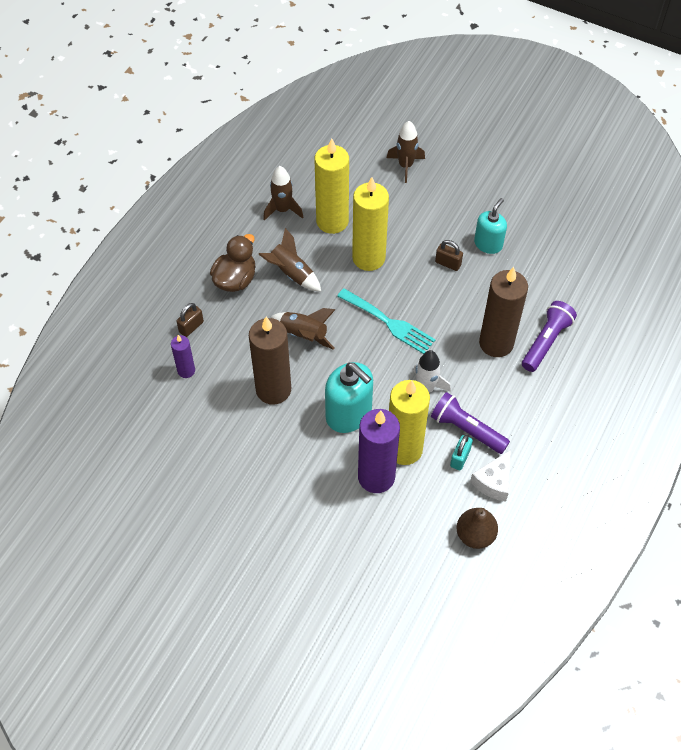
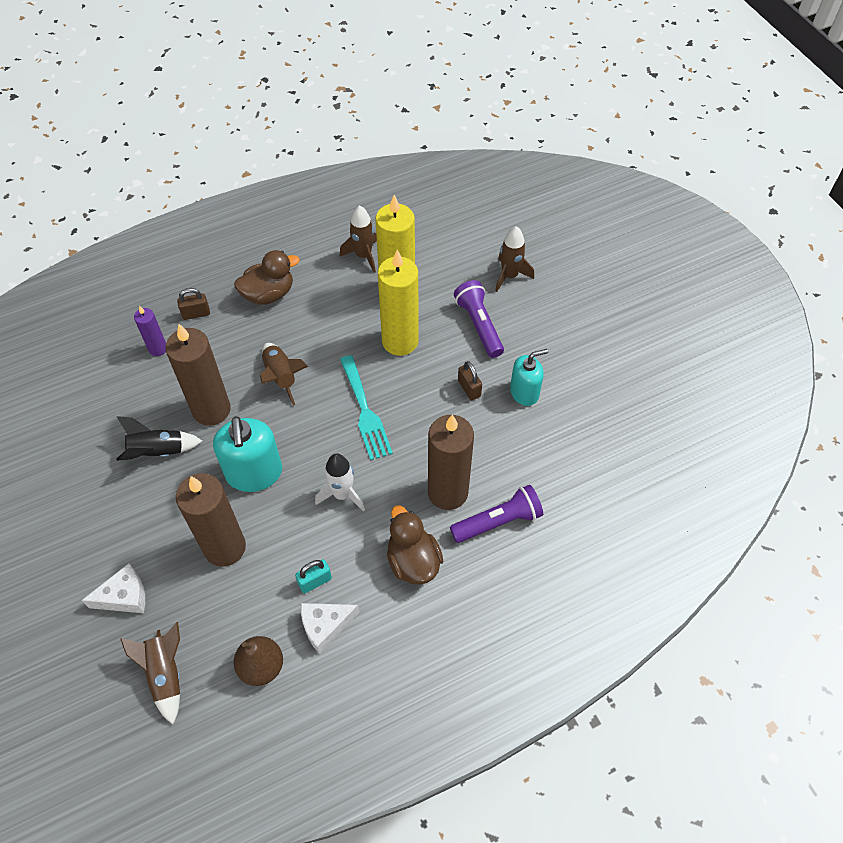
camera: 35 degrees right, 0 degrees up
brown rocket [258,228,322,292] -> brown rocket moved to [120,622,180,724]
purple candle [358,409,400,493] -> brown candle [176,473,246,567]
yellow candle [389,380,430,465] -> none
purple flashlight [431,392,510,454] -> purple flashlight moved to [454,280,504,358]
none -> white cheese [81,563,145,613]
none -> black rocket [117,416,202,461]
none -> brown duck [387,505,443,585]

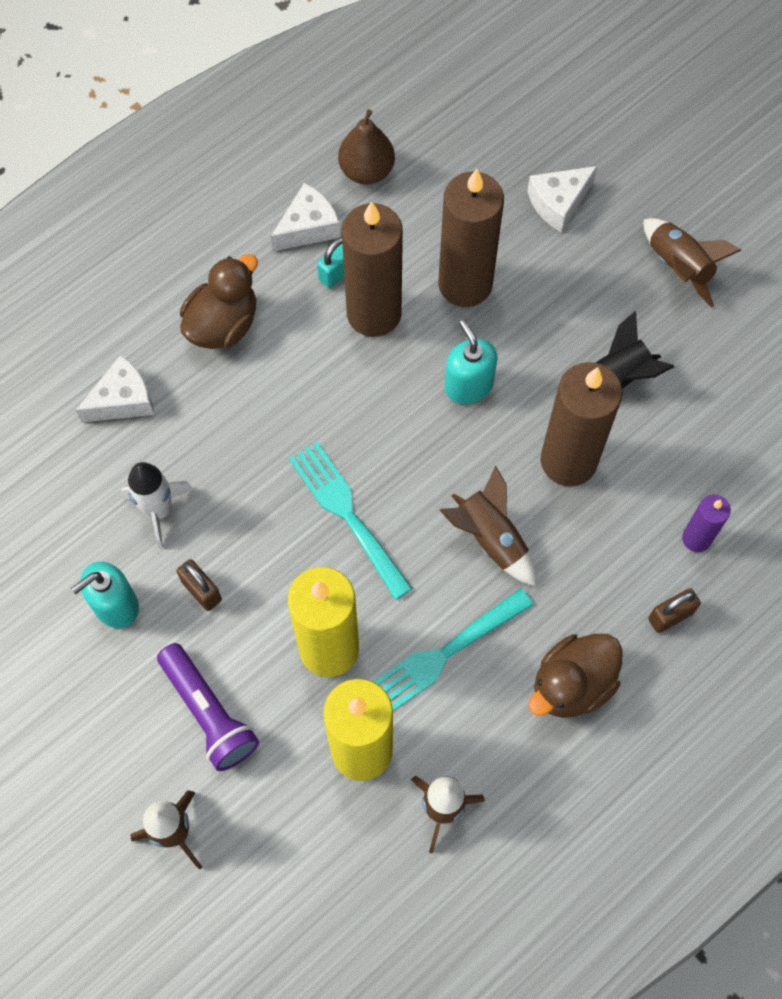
camera: 165 degrees right, 10 degrees up
brown rocket [120,622,180,724] -> brown rocket moved to [644,218,742,308]
turquoise soap dispenser [213,416,282,492] -> turquoise soap dispenser [445,320,498,404], size x0.64
white rocket [315,453,365,512] -> white rocket moved to [121,462,194,549]
brown duck [387,505,443,585] -> brown duck turned 105 degrees counterclockwise [180,254,258,349]
brown candle [428,414,474,510] -> brown candle moved to [342,201,403,337]
purple flashlight [450,485,543,543] -> white cheese [76,355,154,423]
none -> turquoise fork [373,588,533,711]

